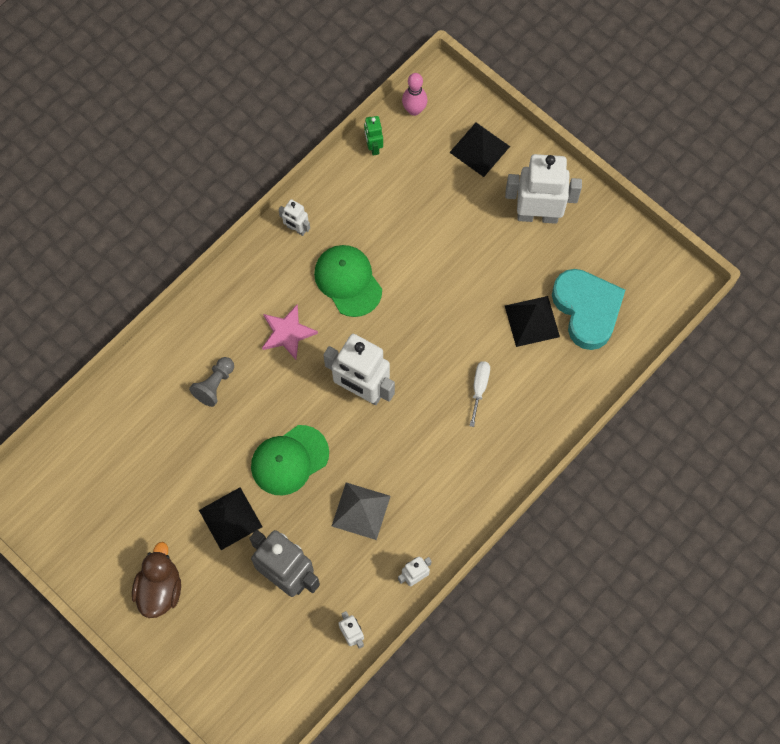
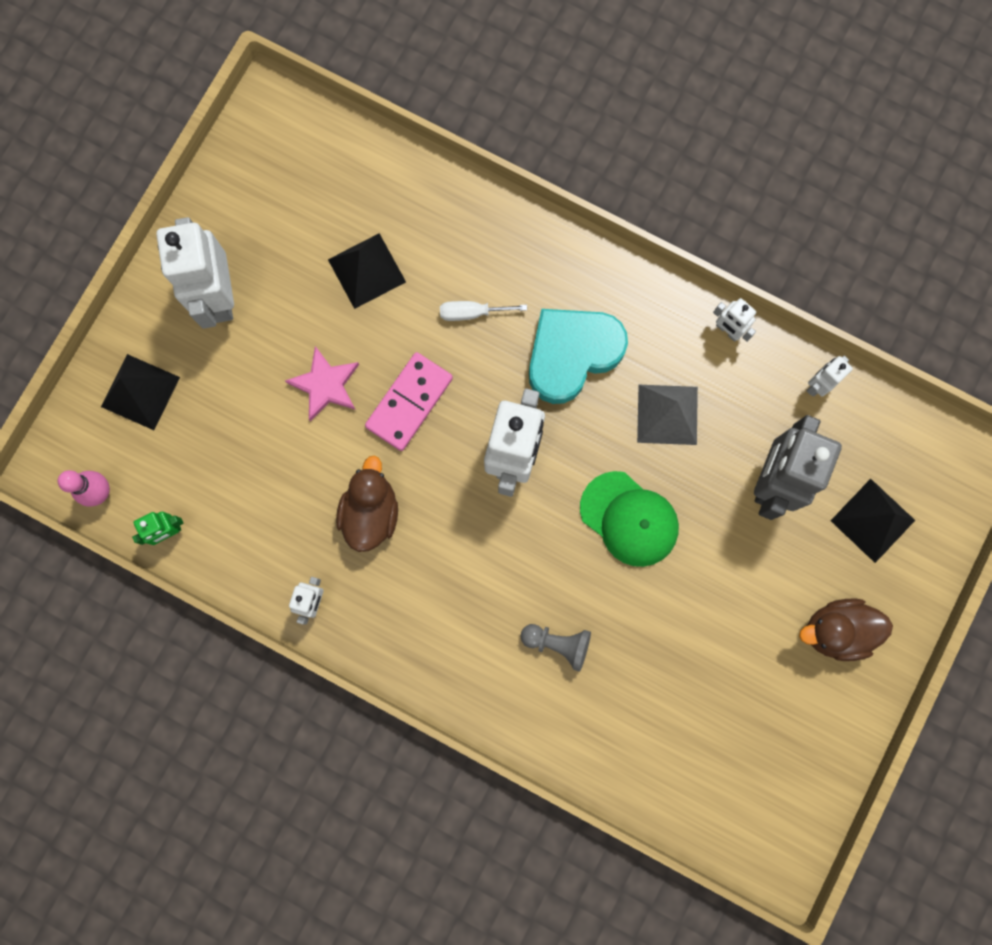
camera: 105 degrees left, 10 degrees up
black pyramid [199,487,263,550] -> black pyramid moved to [831,479,915,563]
pink star [262,305,318,360] -> pink star moved to [285,346,359,421]
green cap [314,245,382,317] -> brown duck [336,455,398,552]
turquoise heart [552,269,625,350] -> turquoise heart moved to [529,309,628,404]
none -> pink domino [365,352,453,451]

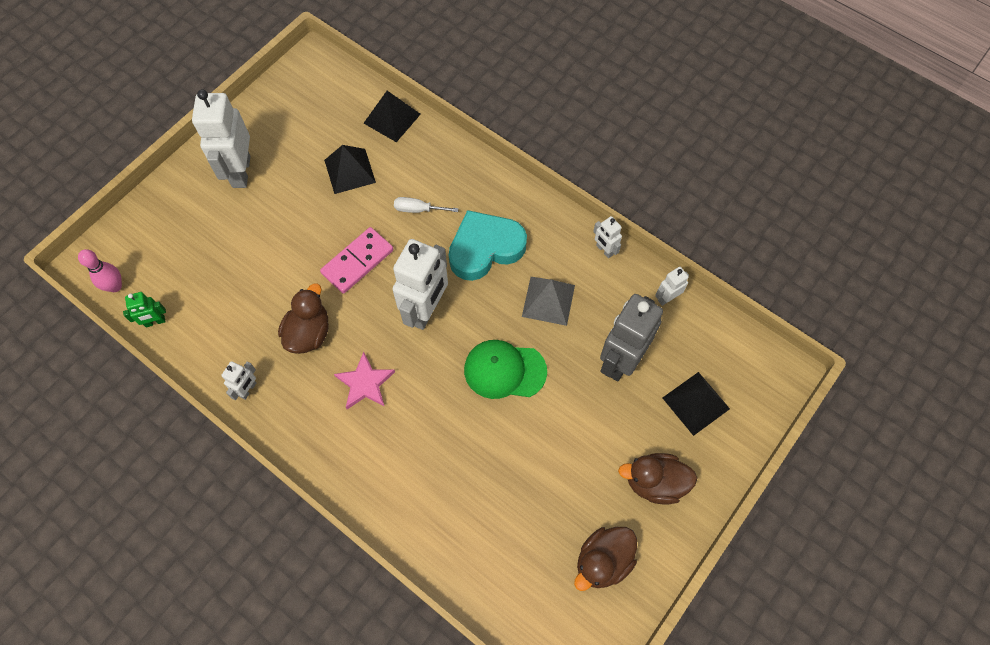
camera: 10 degrees right, 15 degrees down
black pyramid [101,354,180,430] -> black pyramid moved to [364,91,421,142]
pink star [285,346,359,421] -> pink star moved to [334,352,395,409]
grey pawn [520,624,591,672] -> none
green cap [580,471,679,567] -> green cap turned 135 degrees clockwise [464,340,547,399]
none -> brown duck [574,527,637,591]

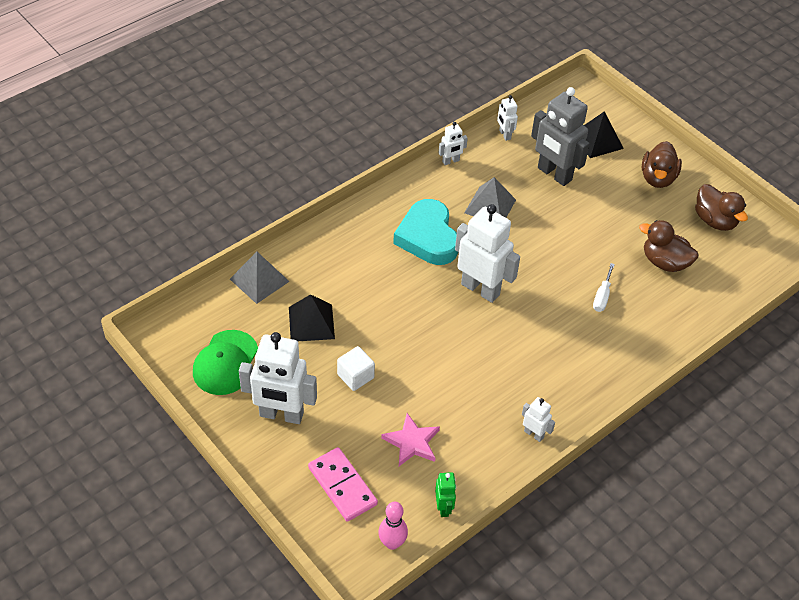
camera: 80 degrees left, 15 degrees down
brown duck [278,283,329,354] -> brown duck moved to [639,220,698,272]
pink domino [320,227,393,294] -> pink domino moved to [308,447,378,522]
pink star [334,352,395,409] -> pink star moved to [381,413,440,466]
black pyramid [364,91,421,142] -> grey pyramid [230,252,290,304]
white screwdriver [394,197,459,213] -> white screwdriver moved to [593,263,615,312]
green cap [464,340,547,399] -> green cap moved to [193,330,258,395]
none -> white cube [337,346,375,391]

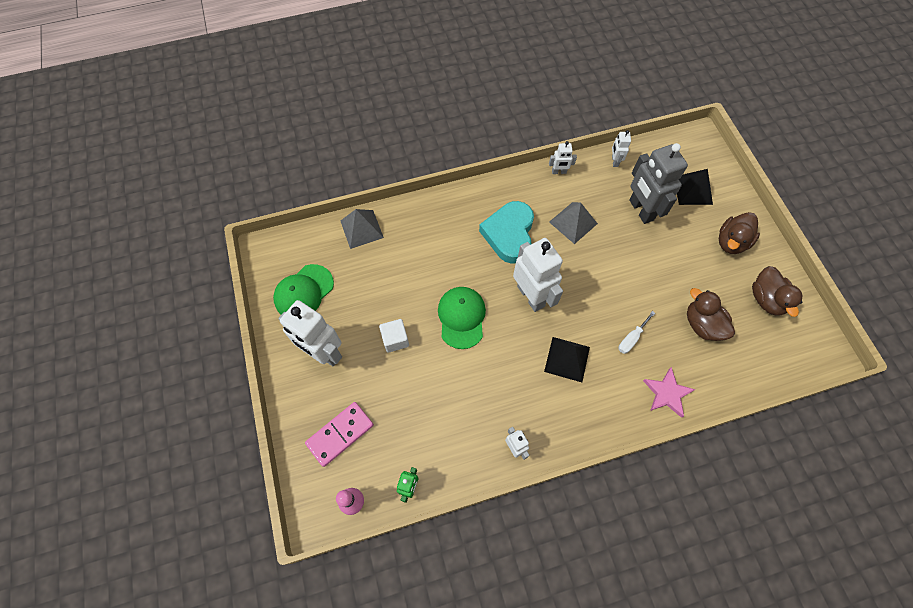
camera: 25 degrees right, 15 degrees up
black pyramid [289,294,335,341] -> black pyramid moved to [544,337,590,382]
pink domino [308,447,378,522] -> pink domino turned 60 degrees clockwise [305,402,374,467]
pink star [381,413,440,466] -> pink star moved to [643,367,696,418]
none -> green cap [438,287,486,349]

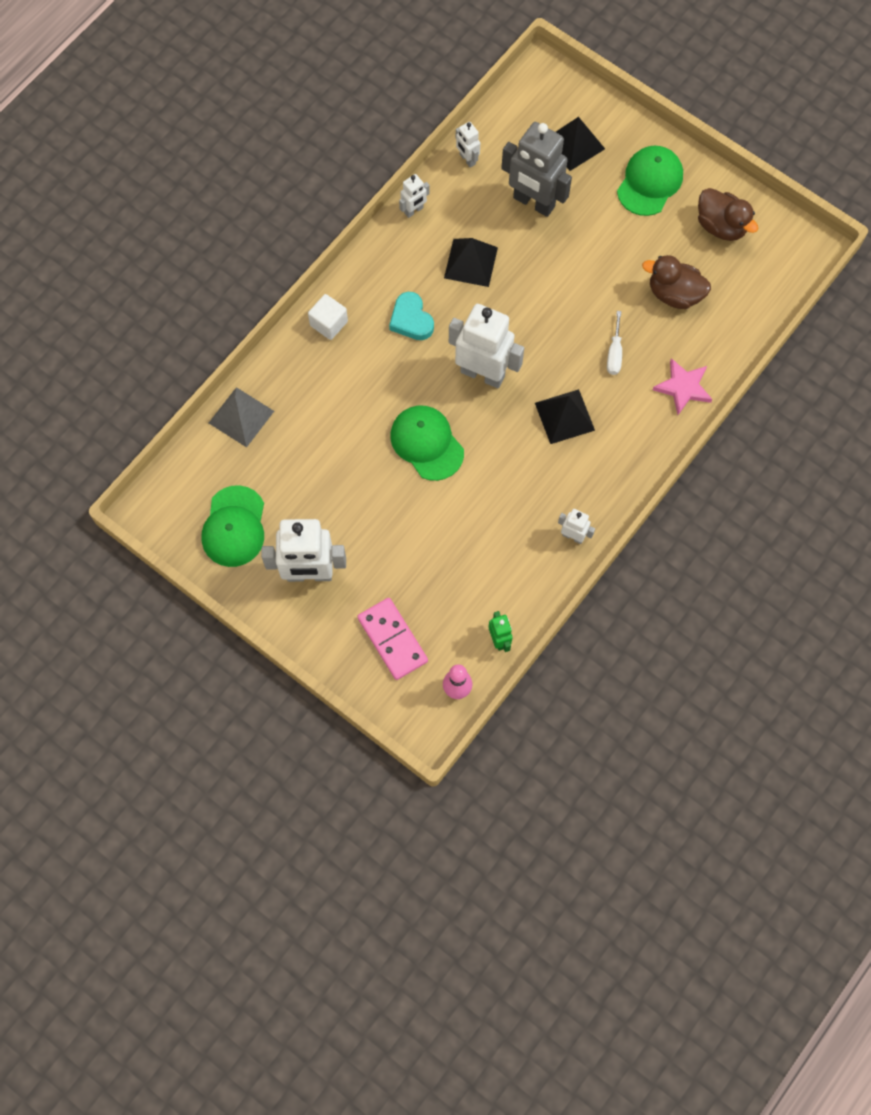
camera: 35 degrees left, 5 degrees up
pink domino [305,402,374,467] -> pink domino turned 45 degrees counterclockwise [357,598,428,680]
white cube [379,319,409,353] -> white cube moved to [308,294,348,340]
turquoise heart [479,201,534,264] -> turquoise heart [389,292,434,340], size x0.61
grey pyramid [549,202,598,244] -> black pyramid [444,238,498,287]
brown duck [719,212,760,254] -> green cap [617,146,683,216]

